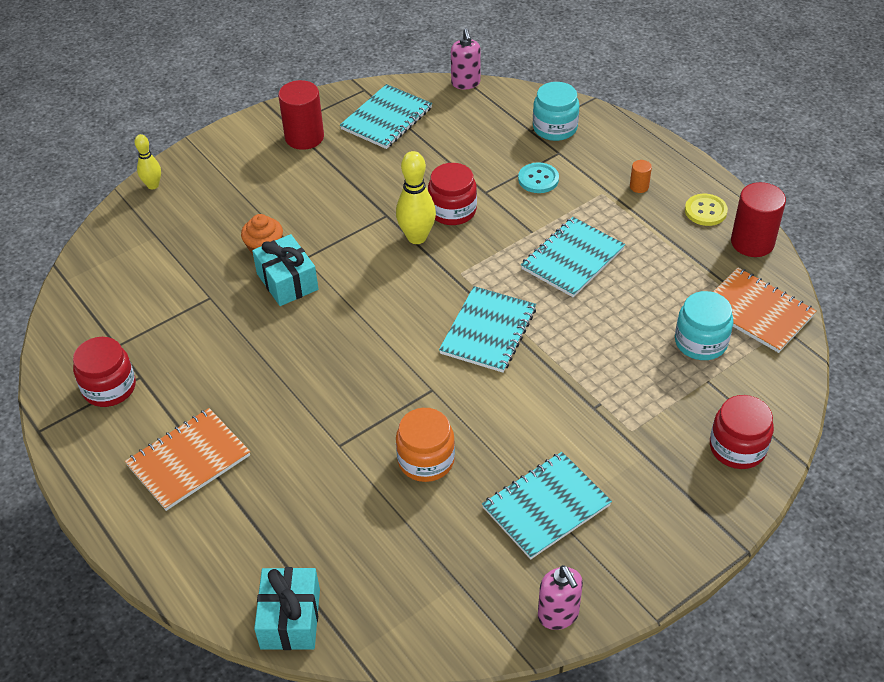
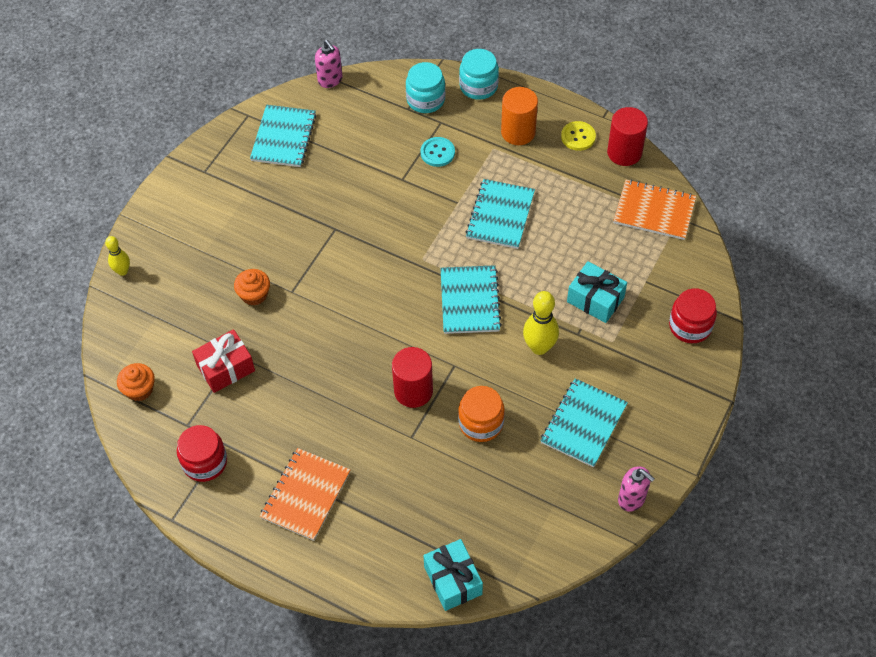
camera: 25 degrees left, 10 degrees up
turquoise gift [252,234,318,306] -> turquoise gift moved to [567,261,627,323]
red cylinder [278,80,324,150] -> red cylinder moved to [392,347,433,408]
yellow bowling pin [396,151,436,244] -> yellow bowling pin moved to [523,291,559,355]
red jar [428,163,477,225] -> none
orange cylinder [630,160,652,193] -> orange cylinder [501,87,538,145], size x2.15
turquoise jar [675,291,733,360] -> turquoise jar moved to [459,49,499,100]
none -> orange cupcake [117,363,155,401]
none -> red gift [192,329,255,393]

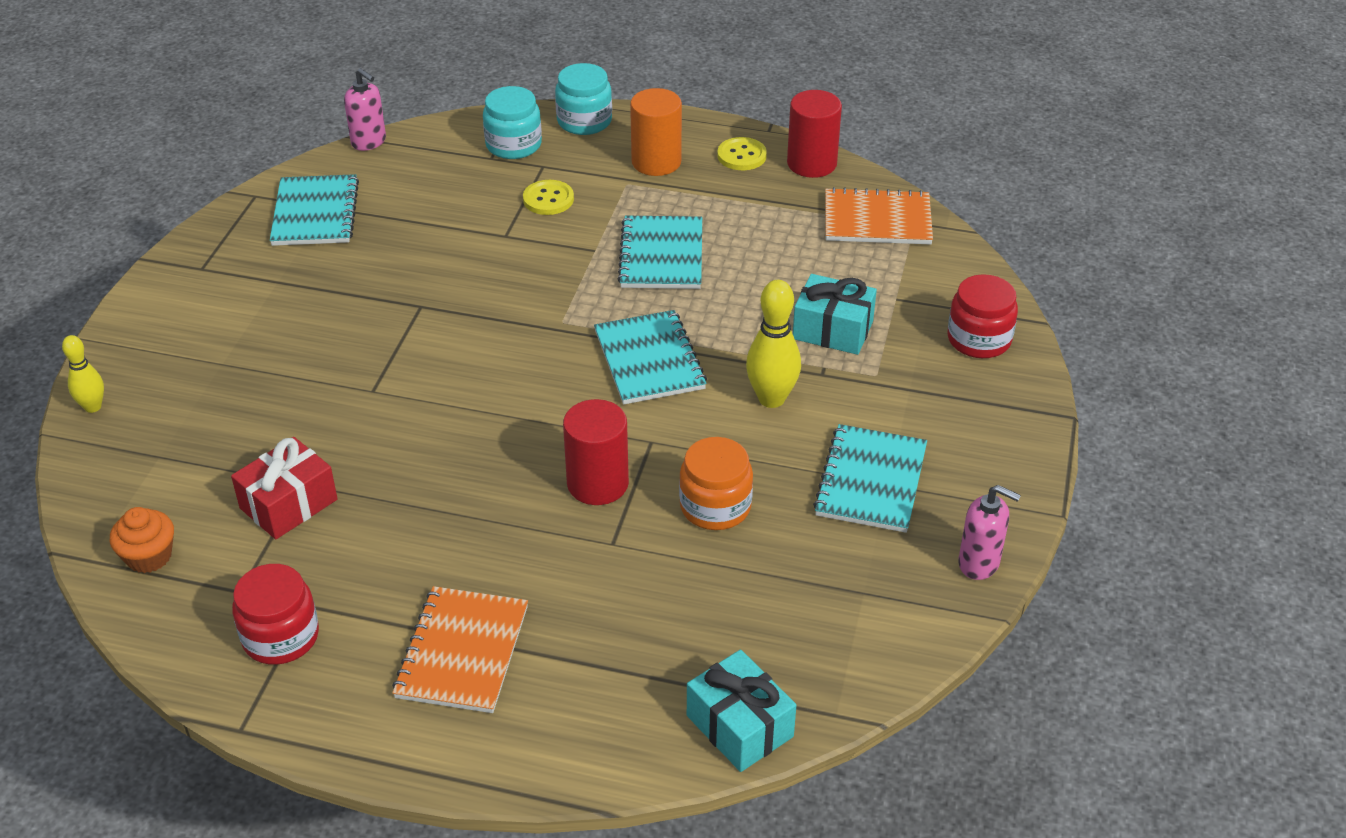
camera: 15 degrees left, 15 degrees down
orange cupcake [234,269,270,306] -> none
turquoise button [420,137,455,167] -> yellow button [523,180,574,215]

